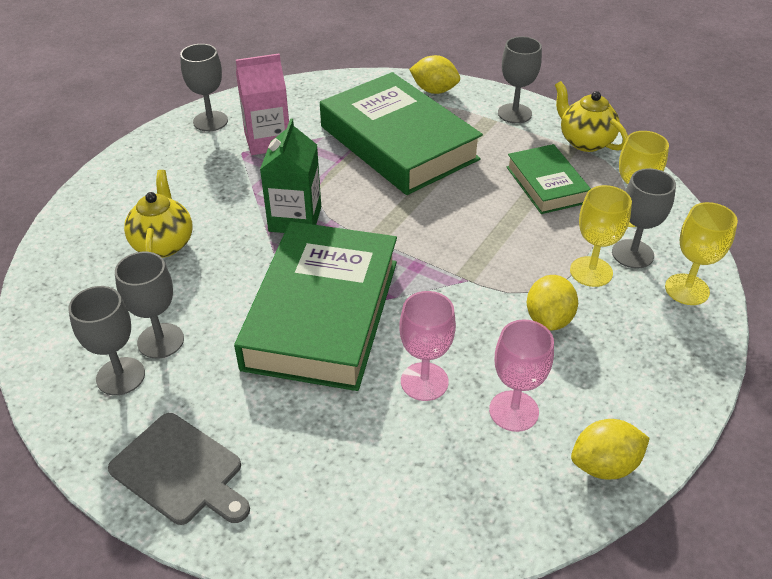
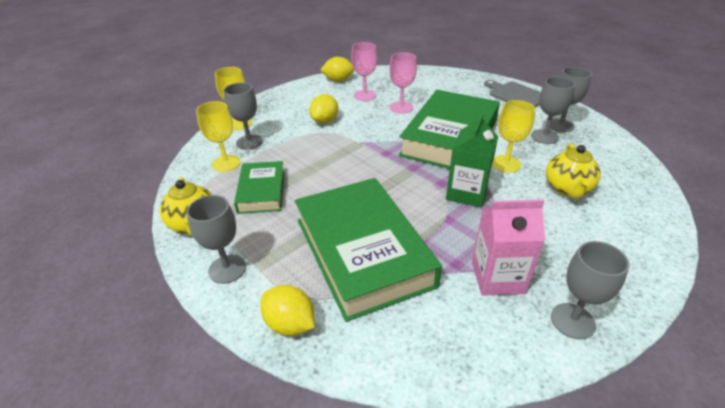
camera: 165 degrees left, 5 degrees down
yellow goblet [570,185,632,287] -> yellow goblet moved to [493,100,535,173]

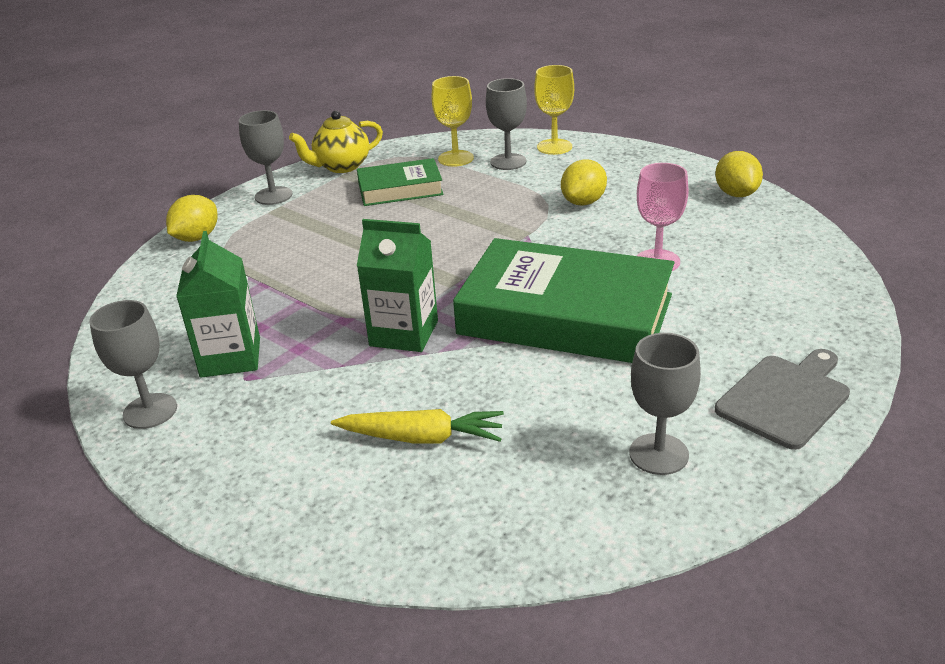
camera: 85 degrees right, 5 degrees down
green book [295,178,442,322] -> none
yellow lemon [309,94,338,124] -> yellow lemon turned 75 degrees counterclockwise [561,159,607,206]
pink goblet [351,42,377,101] -> none
pink carton [472,199,545,296] -> green carton [176,231,260,378]
yellow goblet [493,100,535,173] -> none
grey goblet [531,77,575,144] -> none
yellow teapot [546,143,601,199] -> yellow carrot [331,409,504,444]

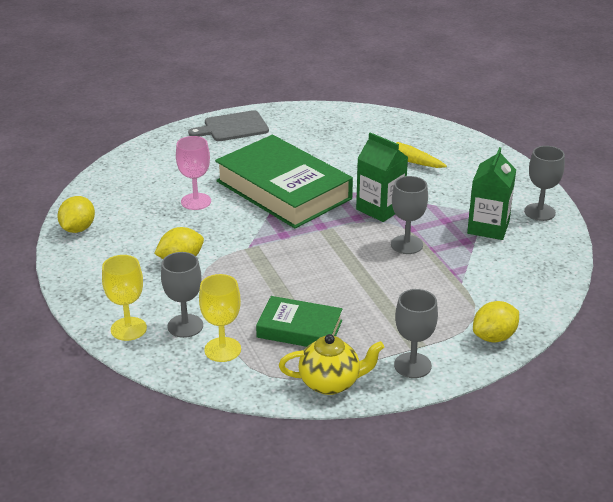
camera: 155 degrees left, 0 degrees up
grey goblet [630,333,701,475] -> grey goblet moved to [391,176,428,254]

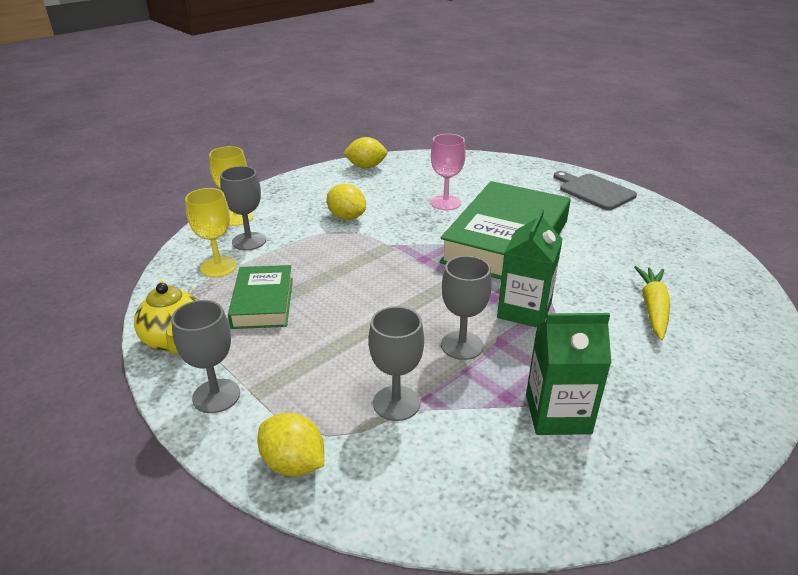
camera: 70 degrees right, 0 degrees up
grey goblet [524,146,565,221] -> grey goblet moved to [369,306,424,421]

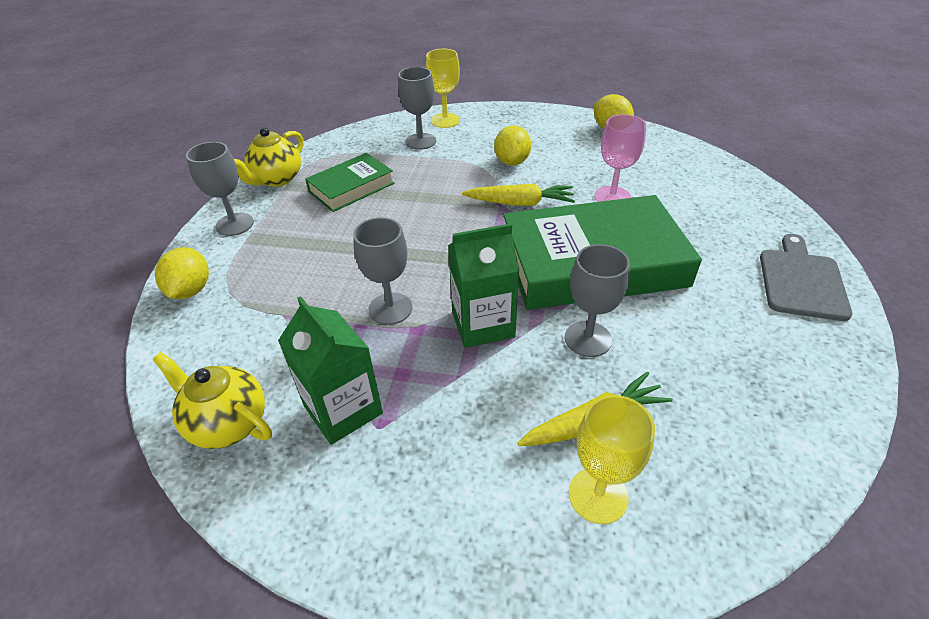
camera: 55 degrees right, 10 degrees up
yellow goblet [185,188,237,277] -> yellow goblet moved to [569,395,655,524]
grey goblet [369,306,424,421] -> grey goblet moved to [565,244,630,357]
none -> yellow teapot [152,352,272,449]
none -> yellow carrot [462,184,575,206]

